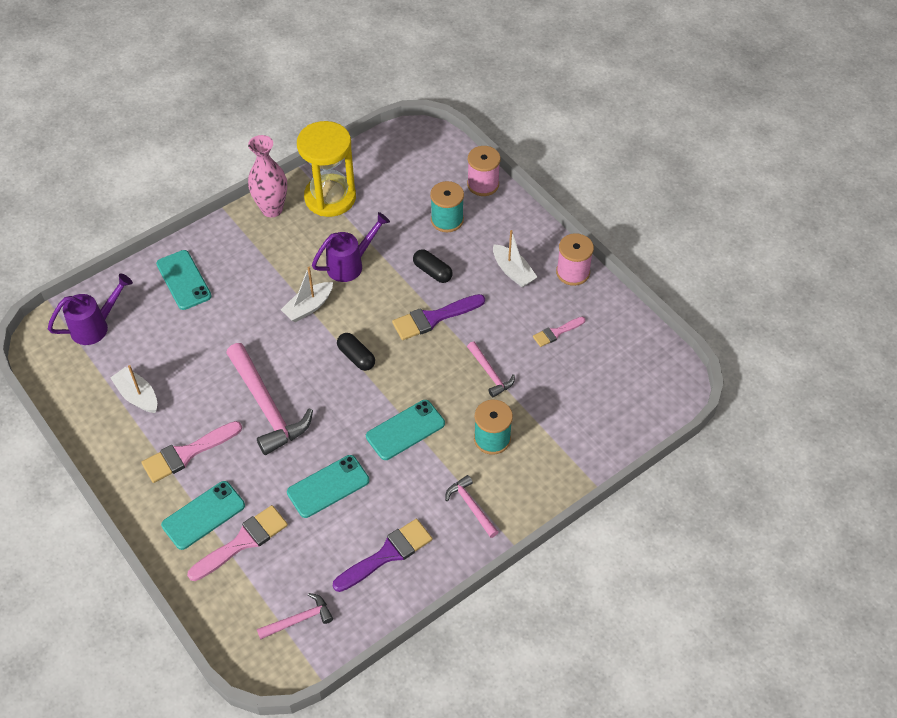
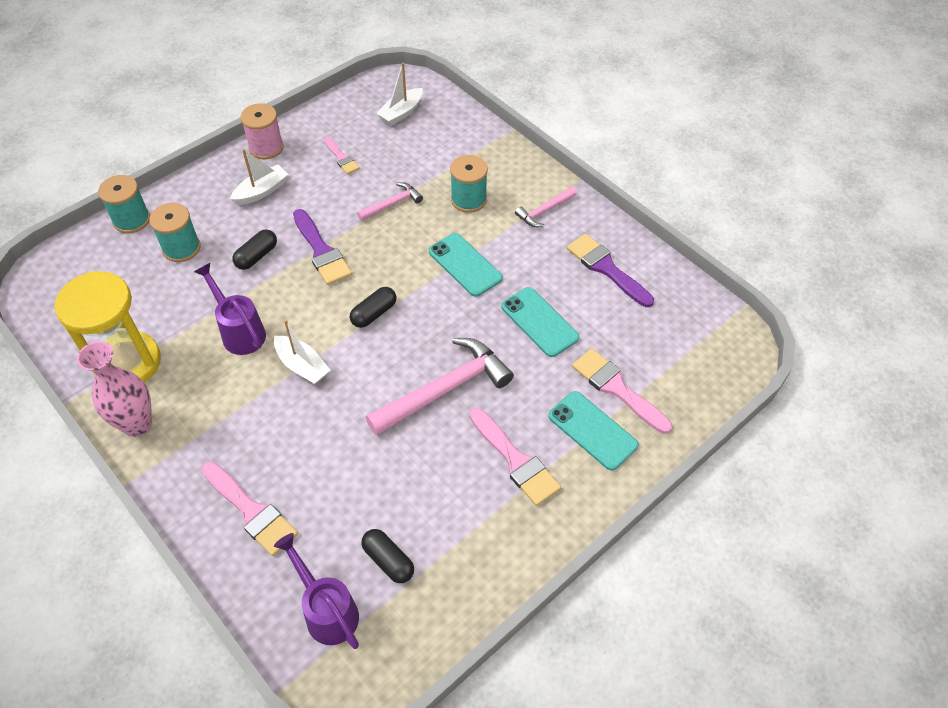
camera: 95 degrees left, 0 degrees up
white boat [110,365,157,413] -> white boat moved to [376,63,423,126]
turquoise phone [156,250,212,310] -> pink brush [202,461,298,556]
pink hammer [257,593,333,640] -> none
pink spool [467,146,501,196] -> turquoise spool [98,175,150,233]
none -> black capsule [361,529,414,583]

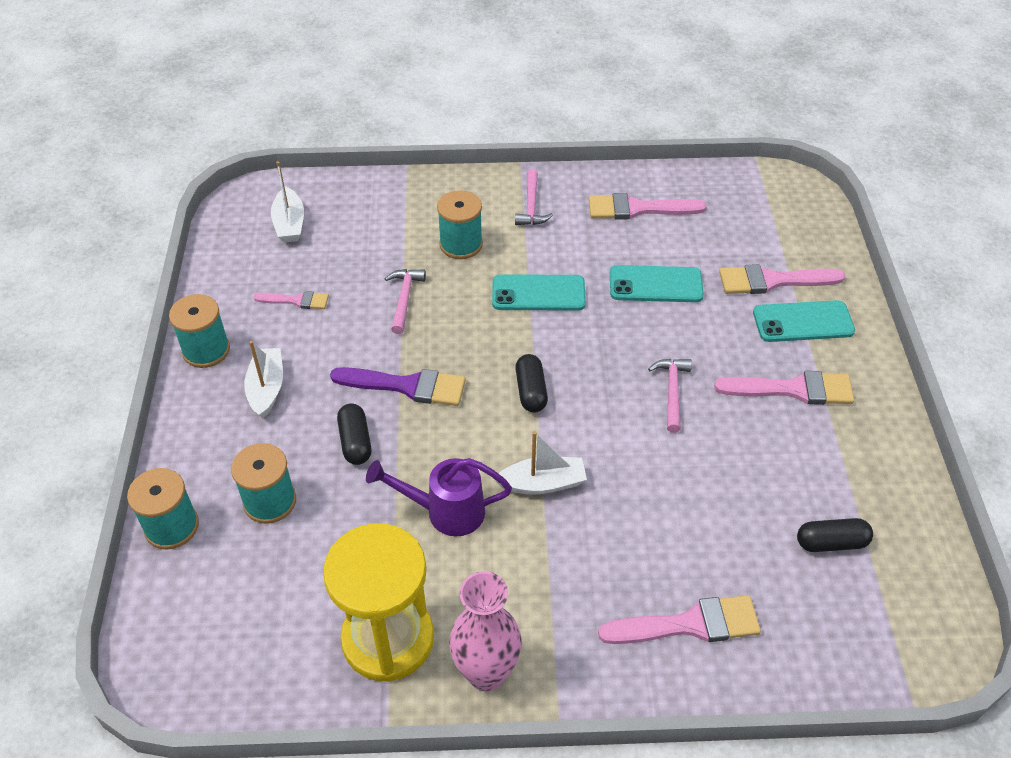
camera: 50 degrees left, 5 degrees down
pink spool [240,103,284,159] -> turquoise spool [169,294,230,368]
purple watering can [274,533,359,649] -> none
pink hammer [366,338,514,436] -> pink hammer [648,359,692,433], size x0.52
purple brush [567,234,654,307] -> pink brush [589,193,707,220]

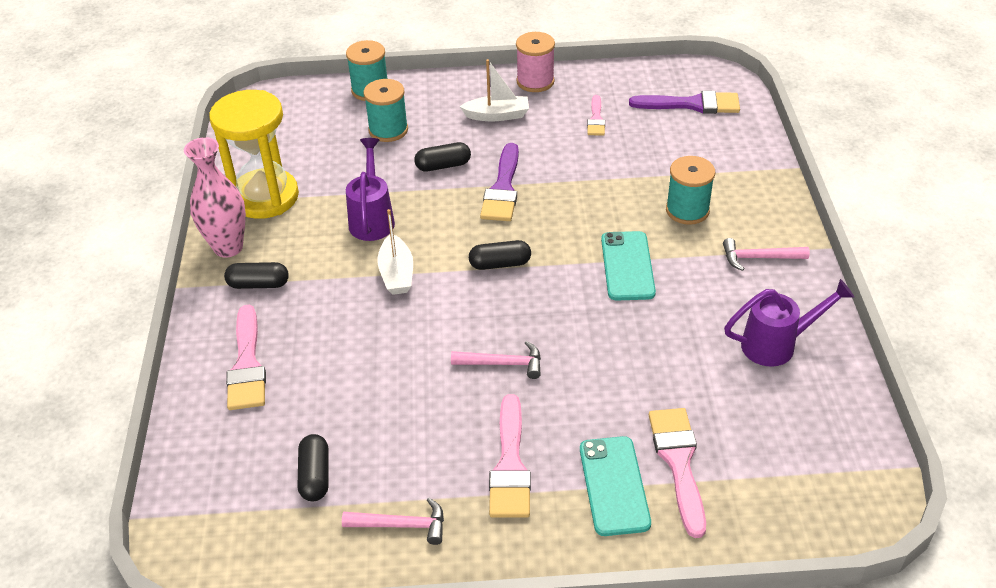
camera: 90 degrees right, 5 degrees down
turquoise spool [169,294,230,368] -> pink spool [516,32,555,92]
white boat [271,161,304,243] -> purple brush [629,90,740,114]
pink hammer [385,269,426,334] -> pink hammer moved to [342,498,444,545]
pink brush [589,193,707,220] -> purple watering can [724,279,854,367]
turquoise phone [610,265,704,302] -> none
none -> black capsule [224,262,289,289]

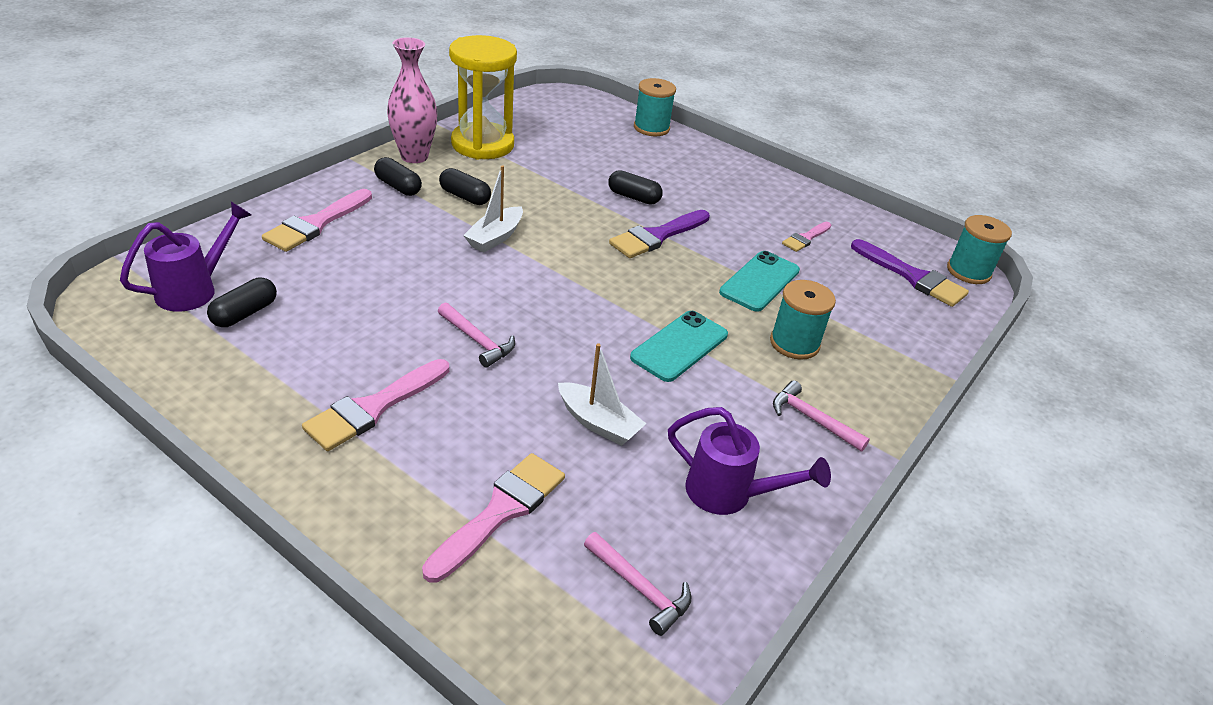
camera: 35 degrees right, 5 degrees down
pink hammer [342,498,444,545] -> pink hammer moved to [584,532,691,636]
purple watering can [346,138,395,241] -> purple watering can moved to [120,202,251,312]
turquoise spool [363,79,408,142] -> turquoise spool moved to [947,215,1012,284]
white boat [459,59,529,121] -> white boat moved to [558,343,646,446]
black capsule [469,240,531,270] -> black capsule moved to [439,168,491,205]
pink spool [516,32,555,92] -> none
turquoise phone [580,436,651,536] -> turquoise phone moved to [719,251,800,312]

